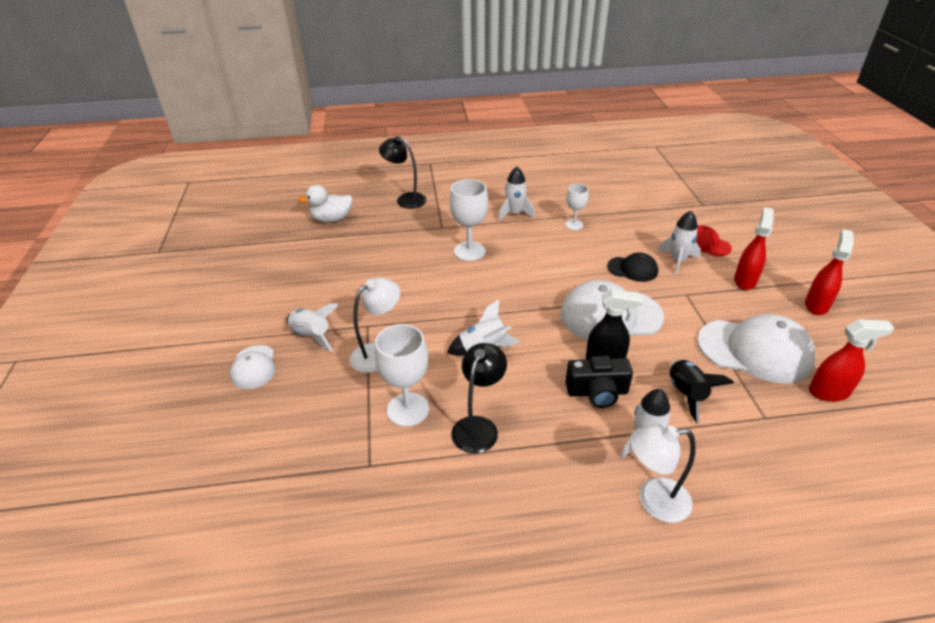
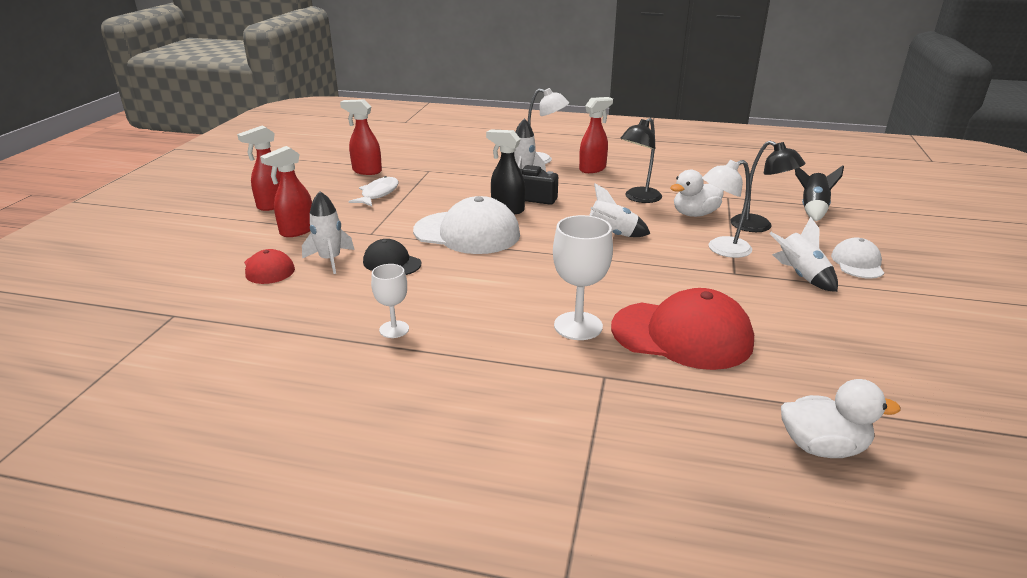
camera: 160 degrees left, 10 degrees down
white goblet [375,324,429,427] -> white duck [670,170,724,217]
black lamp [379,136,427,209] -> black lamp moved to [730,141,805,232]
white rocket [498,166,535,221] -> none
black rocket [670,360,734,424] -> black rocket moved to [795,166,844,221]
white cap [697,314,815,383] -> white fish [348,176,398,206]
none -> red spray bottle [579,97,613,173]
none -> red cap [611,288,754,370]

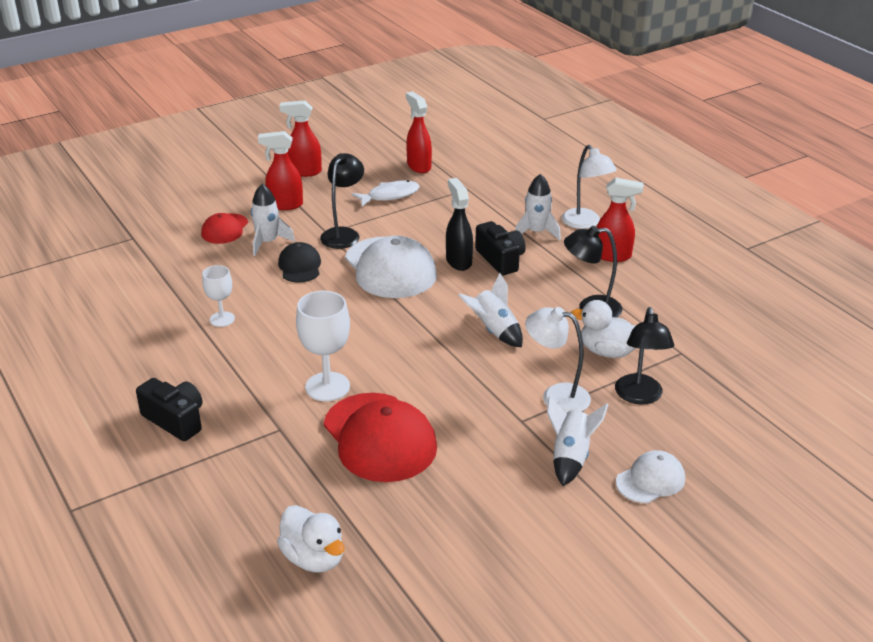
camera: 45 degrees right, 5 degrees up
black rocket [795,166,844,221] -> none
none -> black camera [136,378,203,441]
none -> black lamp [320,153,364,249]

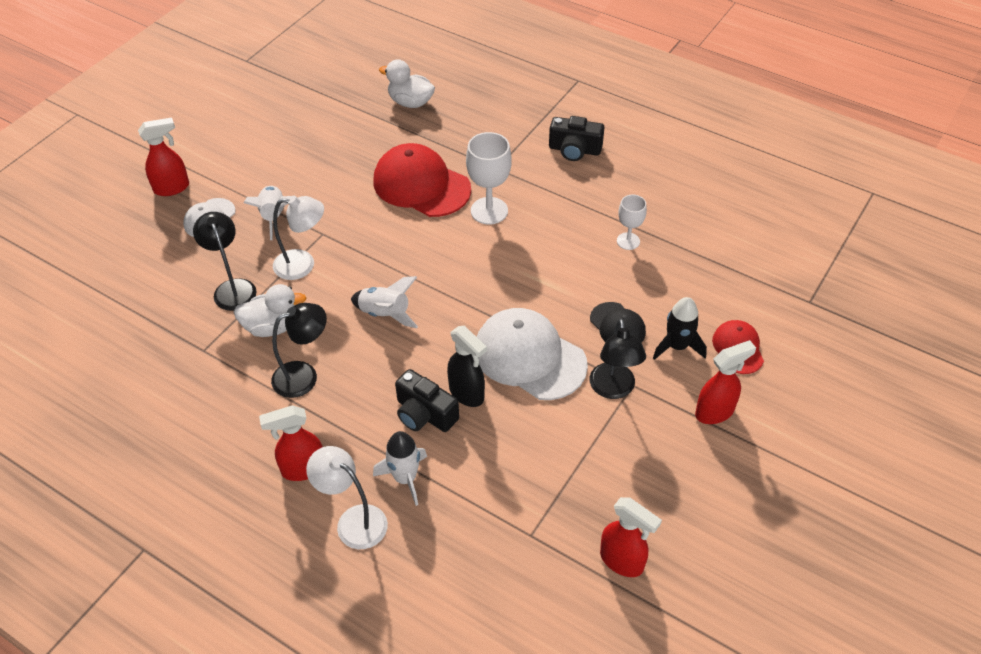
camera: 155 degrees right, 15 degrees up
white rocket [251,184,295,256] -> black rocket [653,297,707,360]
red spray bottle [280,100,322,177] -> red spray bottle moved to [138,117,189,196]
white fish [352,180,420,207] -> none

